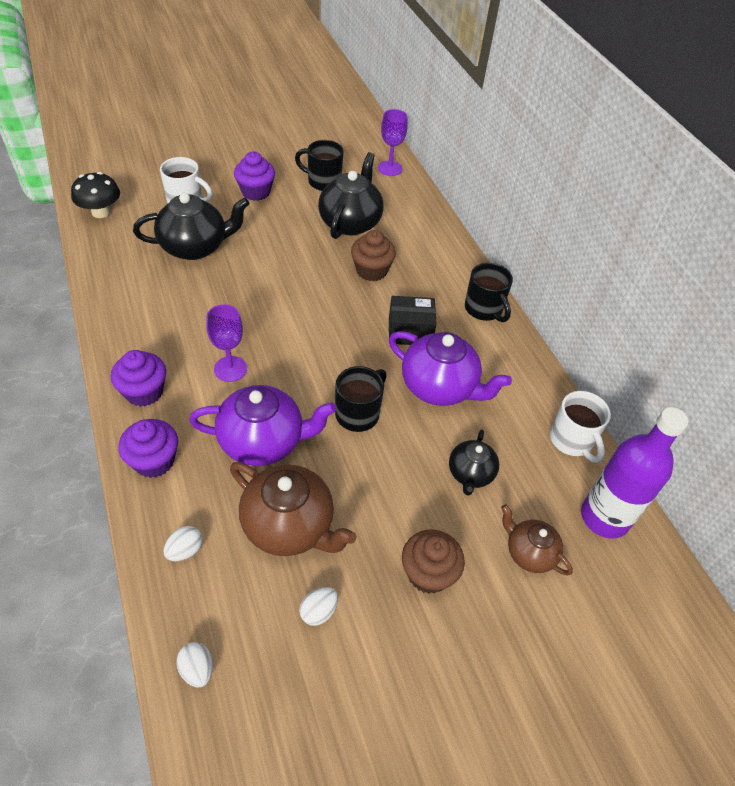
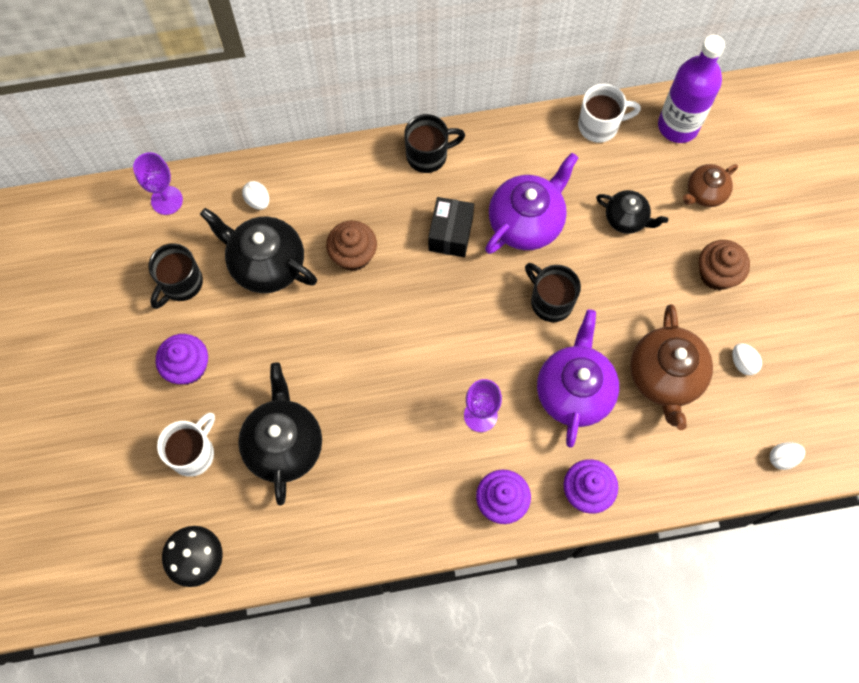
camera: 75 degrees left, 20 degrees up
white egg [163,526,203,561] -> white egg moved to [242,181,269,210]
brown teapot [230,462,357,556] -> brown teapot turned 135 degrees clockwise [630,304,713,430]

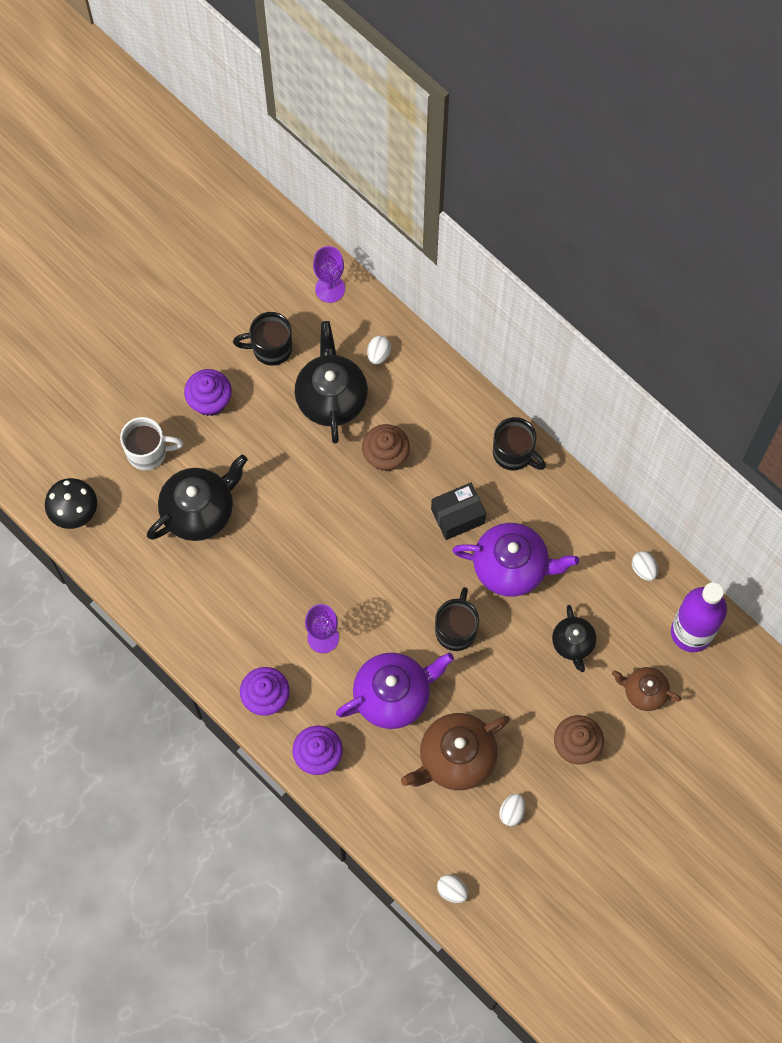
camera: 55 degrees right, 0 degrees up
white mug [578,84,641,143] -> white egg [632,551,658,581]

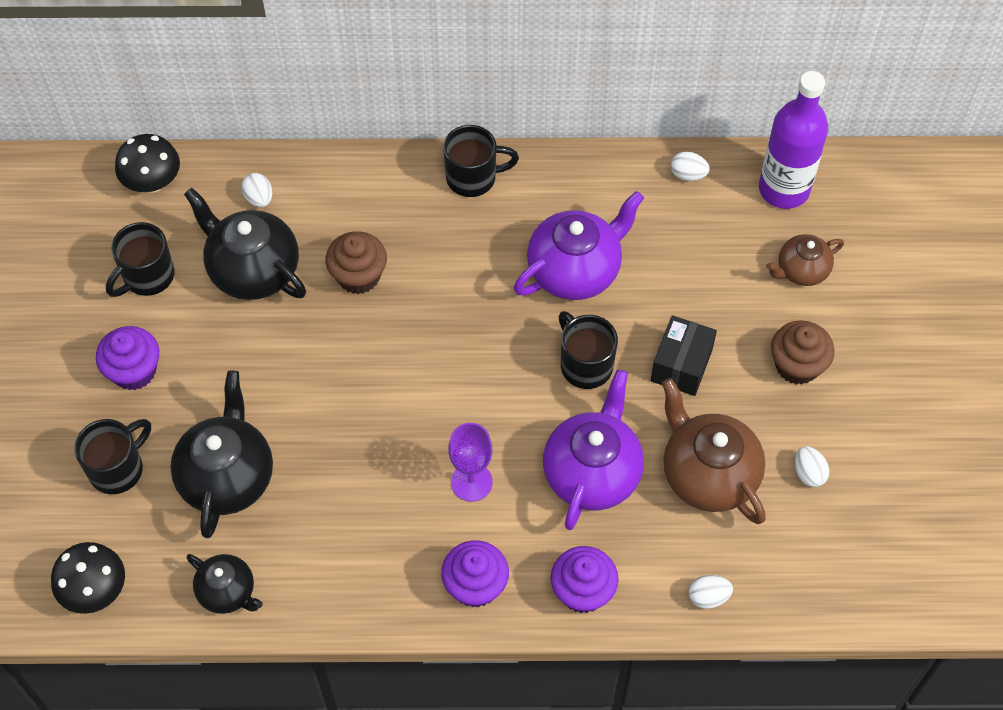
camera: 45 degrees left, 10 degrees down
white mug [120,417,183,470] -> black mug [74,419,151,494]
purple goblet [313,246,345,303] -> black mushroom [115,134,180,192]
brown teapot [401,713,510,790] -> brown teapot turned 135 degrees clockwise [662,378,766,524]
black box [431,483,486,540] -> black box moved to [651,315,717,396]
white egg [437,874,468,903] -> white egg moved to [688,575,733,609]
black teapot [552,605,596,672] -> black teapot moved to [186,554,263,614]

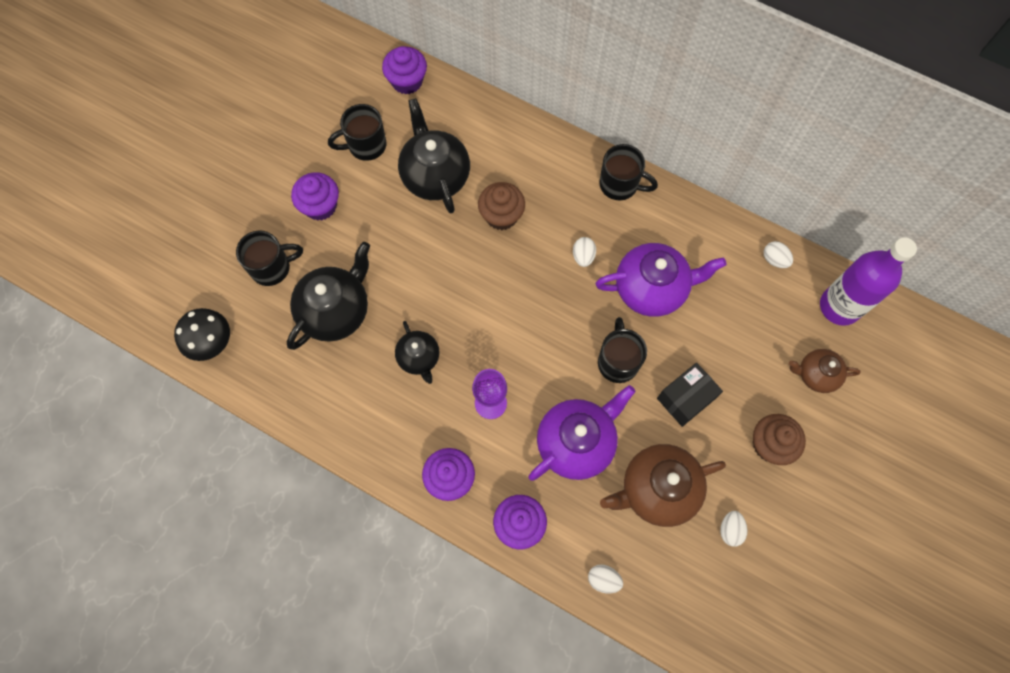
camera: 30 degrees right, 10 degrees up
black mushroom [115,134,180,192] -> purple cupcake [382,46,427,95]
black teapot [186,554,263,614] -> black teapot moved to [395,321,440,384]
white egg [241,173,272,207] -> white egg moved to [573,237,596,267]
brown teapot [662,378,766,524] -> brown teapot turned 105 degrees counterclockwise [600,444,726,527]

